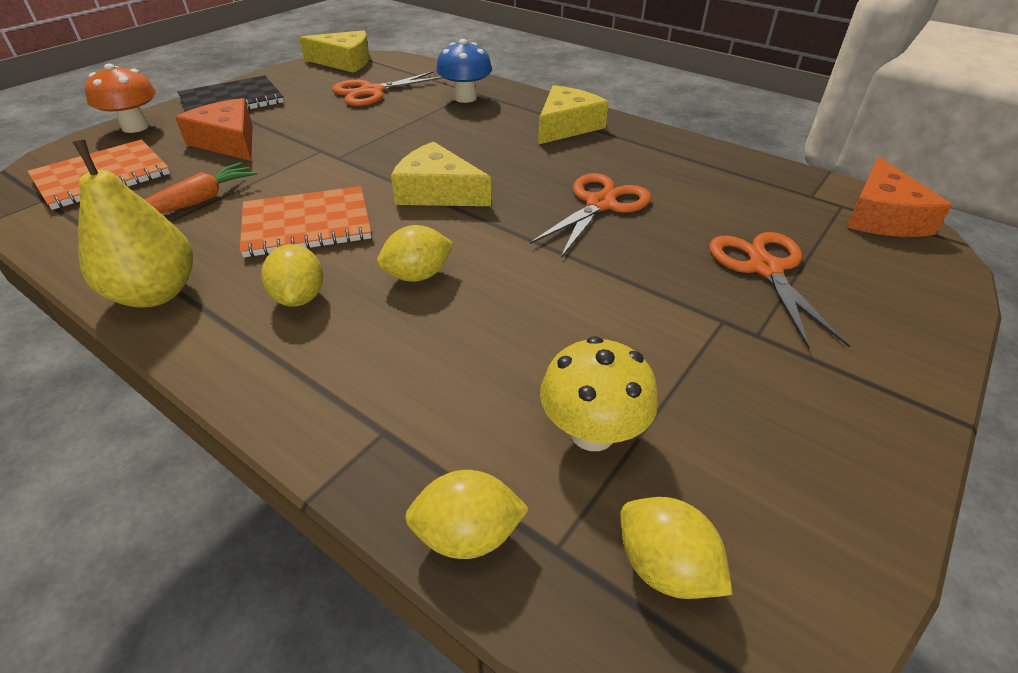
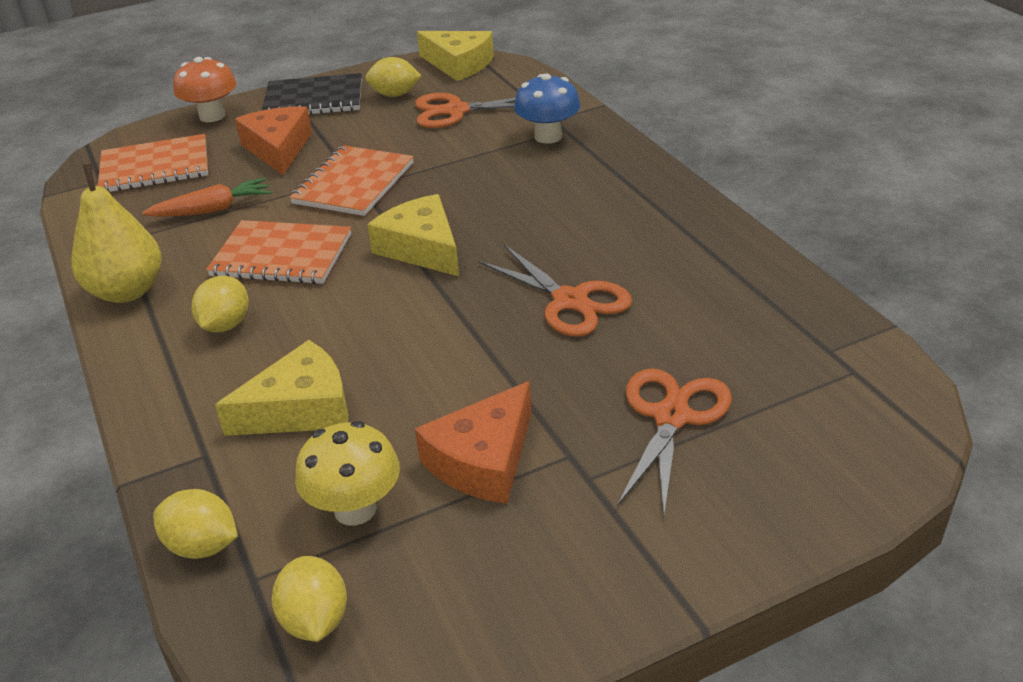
camera: 30 degrees right, 5 degrees down
yellow lemon [377,225,454,282] -> yellow lemon moved to [365,57,422,97]
orange scissors [530,173,651,258] -> orange scissors turned 75 degrees clockwise [478,245,632,337]
yellow cheese [538,85,609,145] -> yellow cheese moved to [215,340,348,436]
orange cheese [846,157,952,237] -> orange cheese moved to [415,381,531,504]
none -> orange notebook [289,145,414,216]

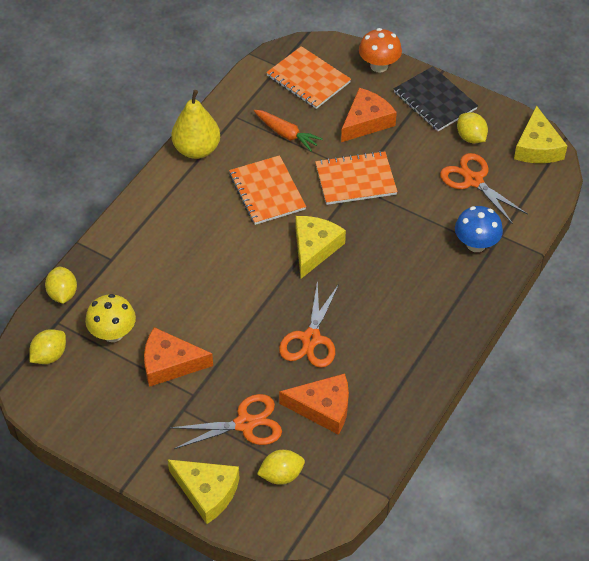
camera: 55 degrees right, 15 degrees up
yellow lemon [192,276,249,332] -> yellow lemon moved to [257,450,305,485]
yellow cheese [215,340,348,436] -> yellow cheese moved to [168,460,240,524]
none -> orange cheese [279,373,349,435]

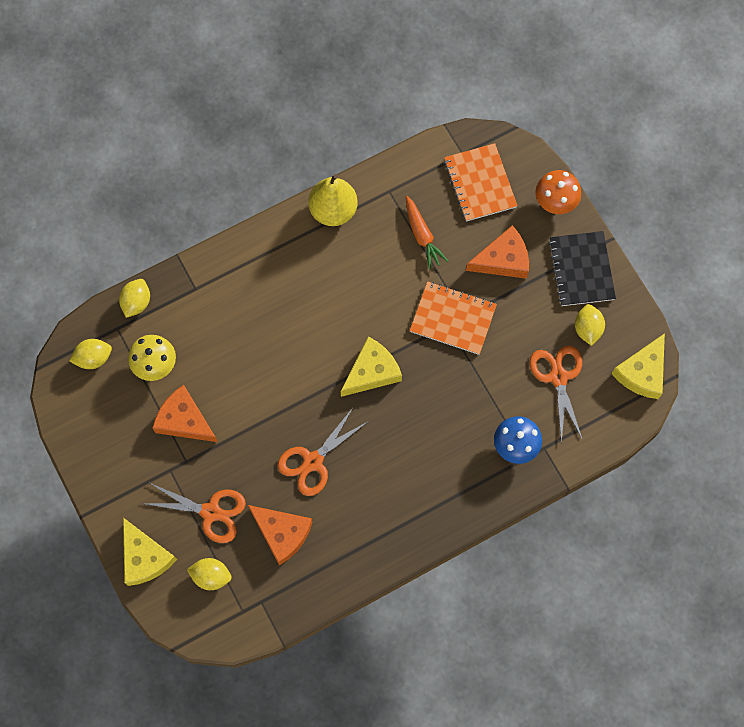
camera: 30 degrees right, 20 degrees up
orange notebook [229,155,306,225] -> none

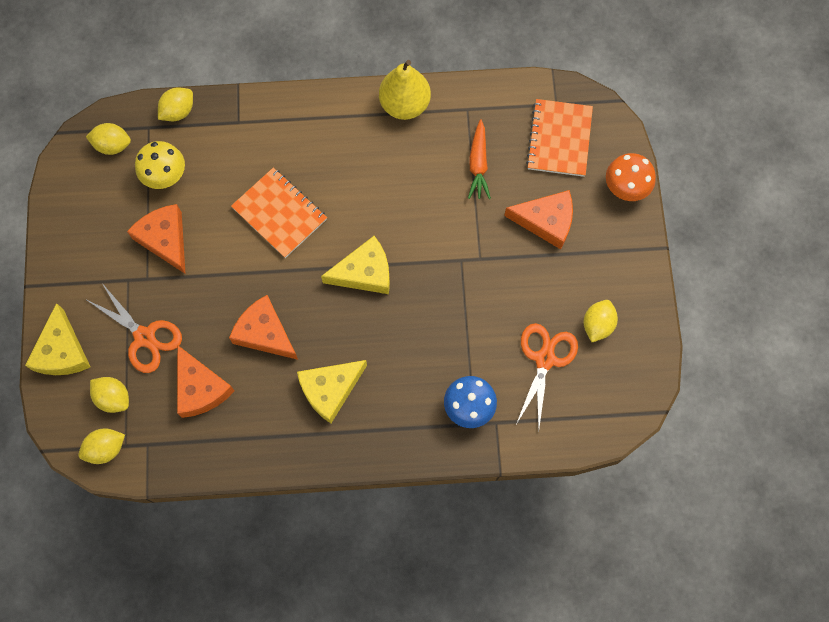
camera: 25 degrees right, 0 degrees up
orange scissors [277,408,369,496] -> orange cheese [229,295,298,360]
orange notebook [410,281,497,355] -> orange notebook moved to [231,168,327,258]
black notebook [548,231,616,306] -> none
yellow cheese [612,333,665,399] -> yellow cheese moved to [297,360,367,423]
none -> yellow lemon [78,428,125,464]

